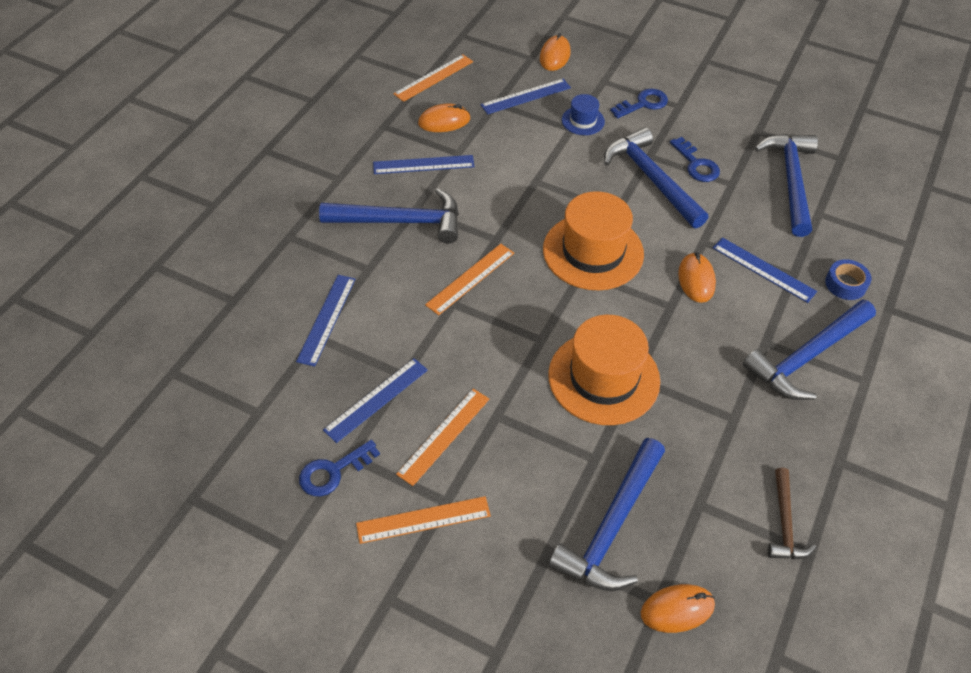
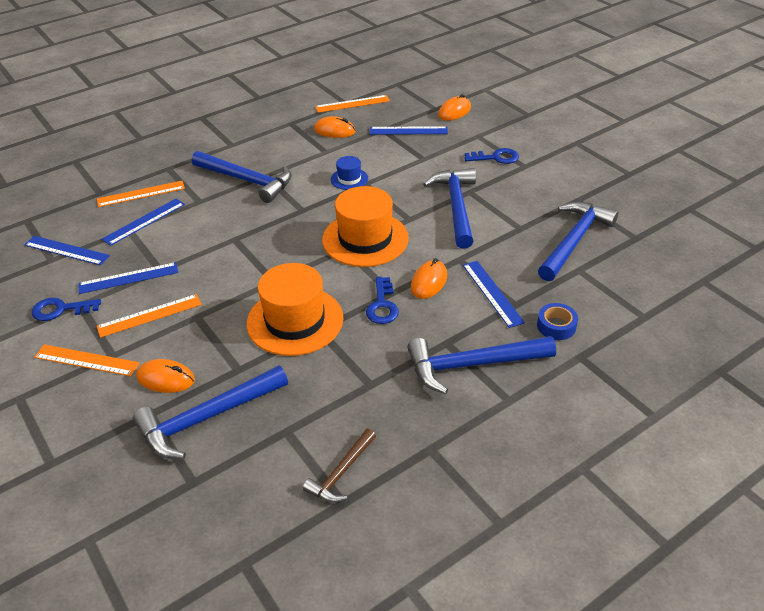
camera: 30 degrees right, 10 degrees down
blue ruler [373,155,475,174] -> blue ruler moved to [24,236,110,265]
orange ruler [425,244,514,315] -> orange ruler moved to [97,181,185,207]
blue hat [562,94,605,135] -> blue hat moved to [331,156,368,190]
orange mouse [641,584,715,633] -> orange mouse moved to [136,359,195,393]
blue key [670,137,720,182] -> blue key moved to [366,277,399,324]

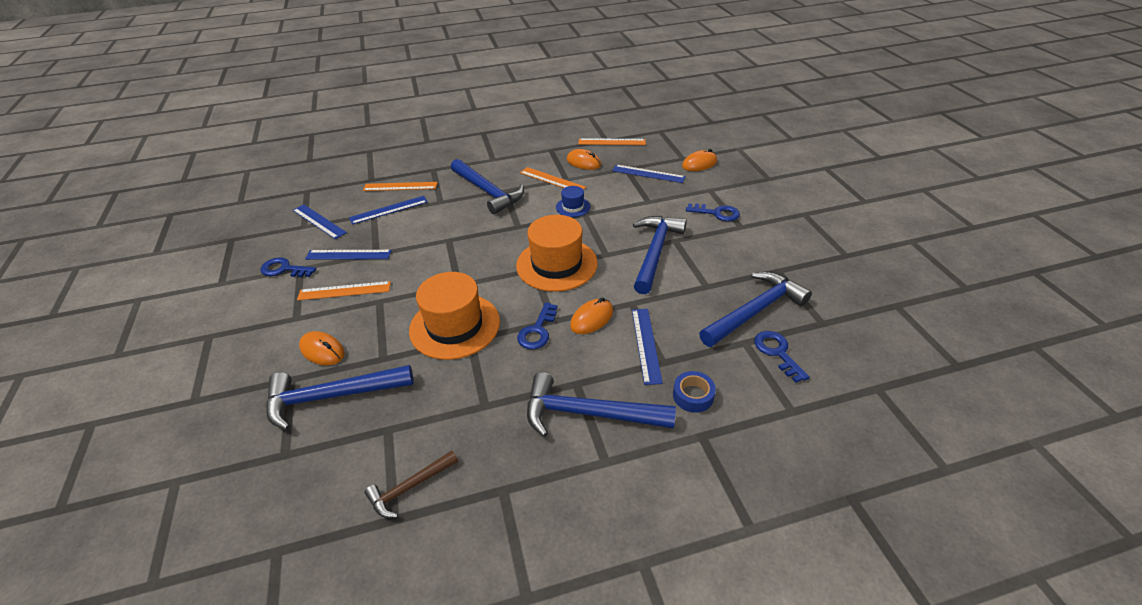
camera: 20 degrees right, 0 degrees up
orange ruler [34,344,140,376] -> orange ruler moved to [520,167,586,190]
none -> blue key [754,331,810,383]

